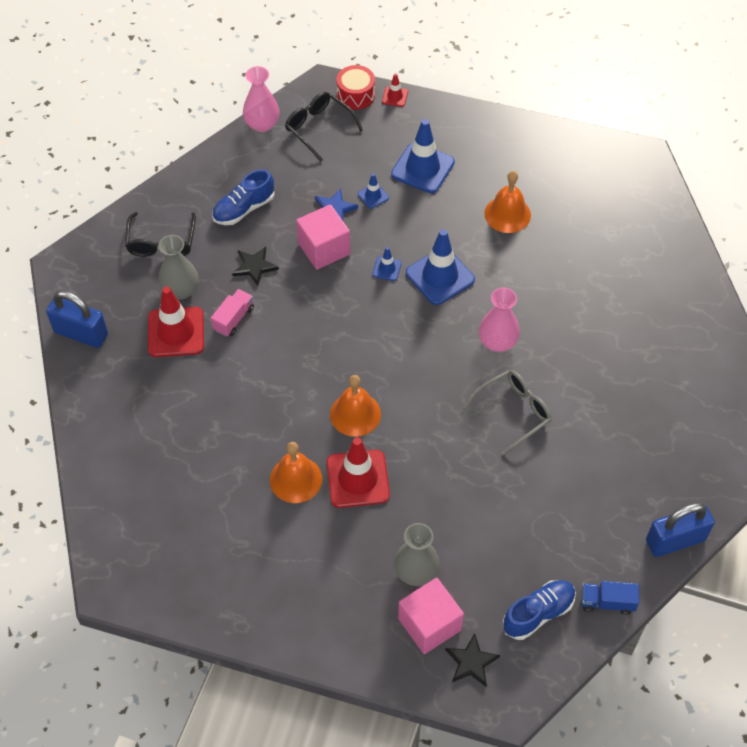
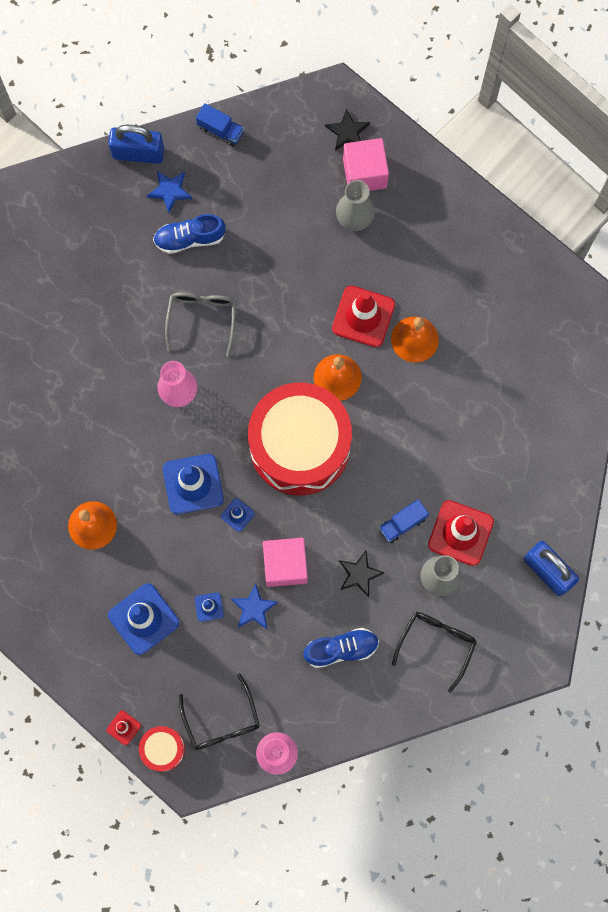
camera: 155 degrees left, 20 degrees up
pink truck [211,289,254,337] -> blue truck [379,499,429,544]
grey glasses [463,370,552,455] -> grey glasses turned 105 degrees clockwise [165,292,236,357]
blue shoe [503,580,576,640] -> blue shoe moved to [153,214,226,254]
none -> blue star [147,171,193,213]
none -> red drum [248,383,352,495]

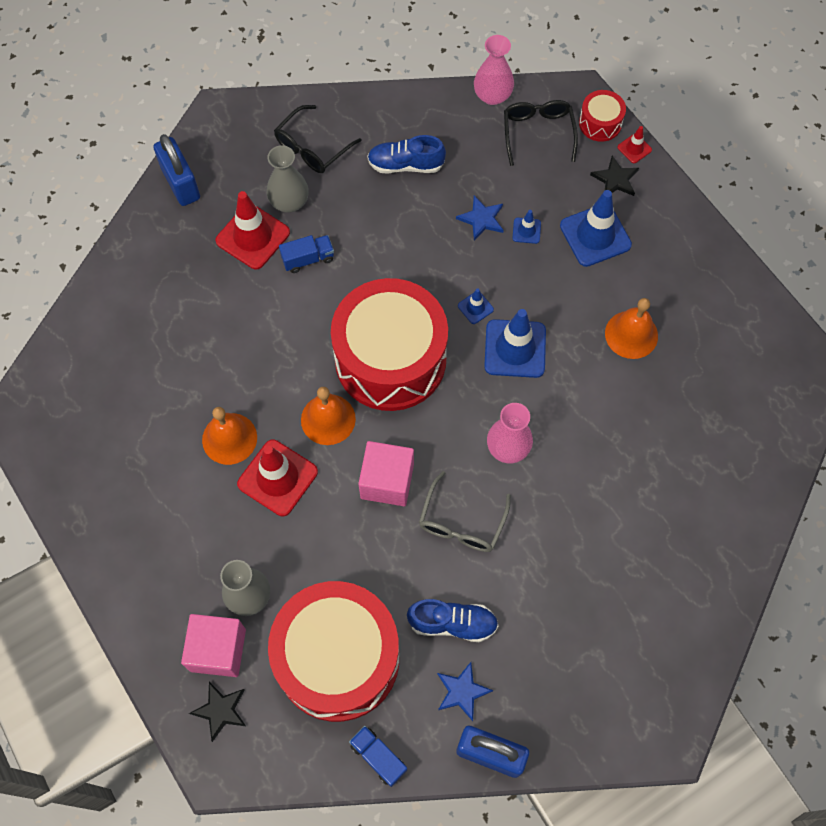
camera: 165 degrees left, 10 degrees down
pink cube [263,538,308,587] -> pink cube moved to [358,441,414,506]
black star [339,551,385,598] -> black star moved to [590,155,639,196]
none -> red drum [268,581,399,722]

